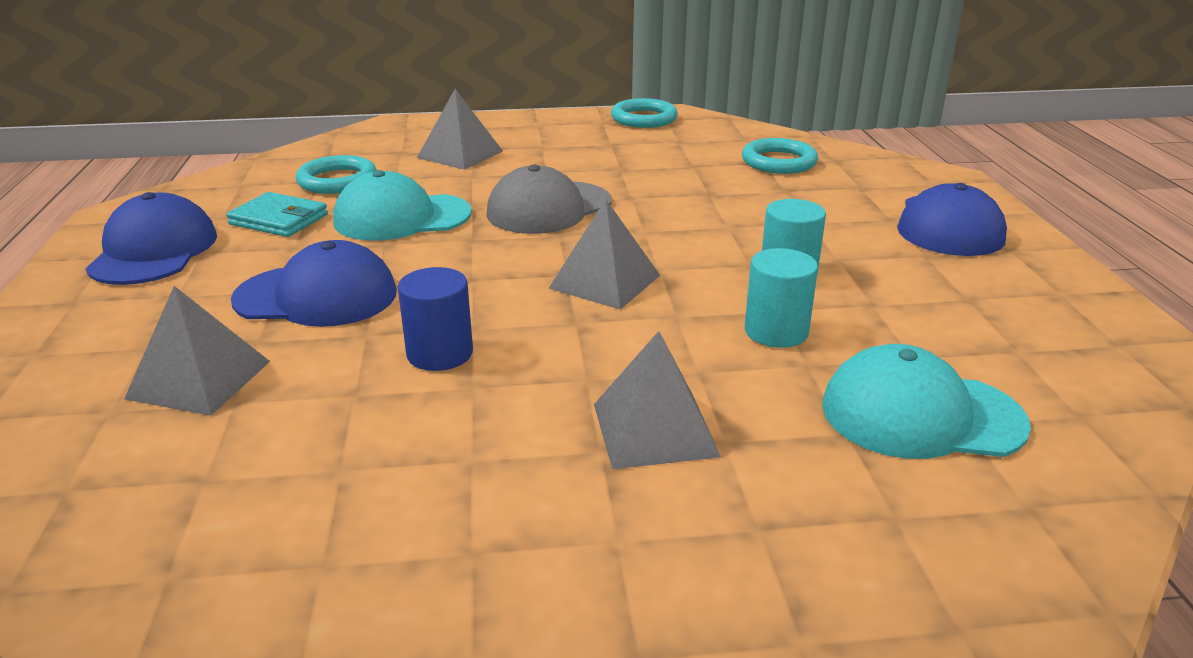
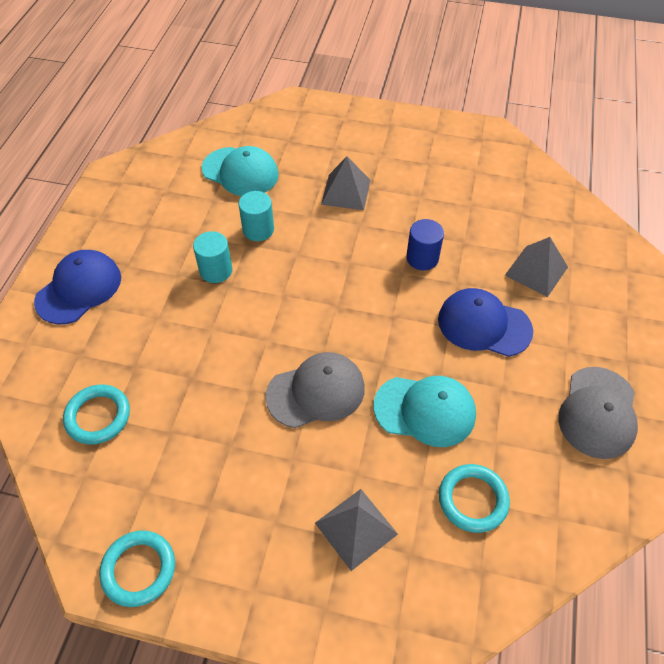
camera: 160 degrees left, 25 degrees up
blue cap [85,192,217,285] -> grey cap [558,367,638,459]
turquoise wallet [226,192,328,237] -> none
grey pyramid [549,199,660,310] -> none

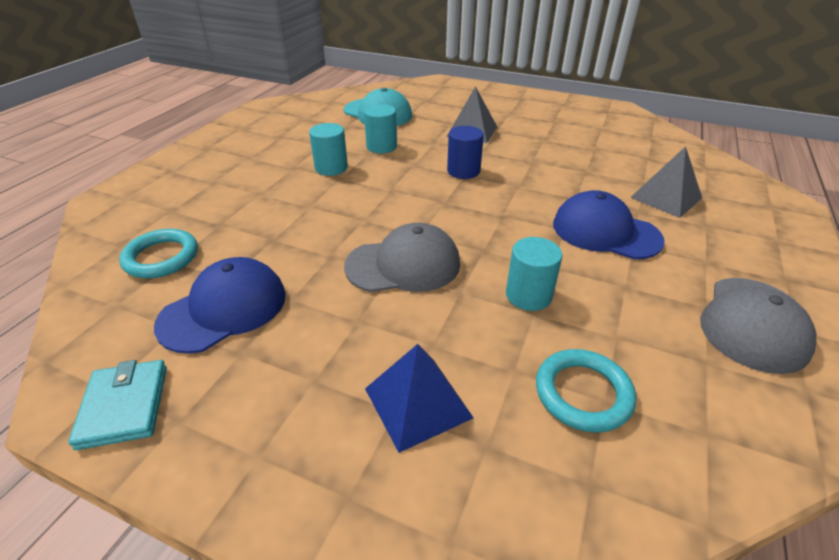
camera: 10 degrees right, 15 degrees down
blue cap [34,250,121,324] -> blue cap moved to [154,257,286,354]
turquoise ring [99,530,175,607] -> turquoise wallet [68,360,167,450]
grey pyramid [315,489,398,571] -> blue pyramid [365,344,473,453]
turquoise cap [374,376,476,447] -> turquoise cylinder [506,237,563,311]
blue cylinder [406,219,444,271] -> blue cylinder moved to [447,126,484,179]

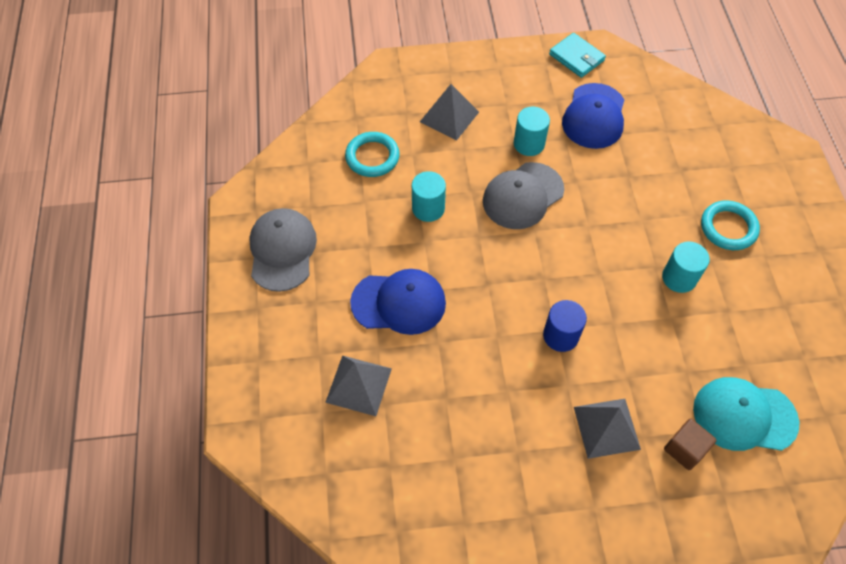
camera: 150 degrees right, 20 degrees up
turquoise ring [119,229,198,278] -> turquoise ring moved to [701,201,760,250]
turquoise cylinder [364,104,397,153] -> turquoise cylinder moved to [514,107,550,156]
blue pyramid [365,344,473,453] -> grey pyramid [420,84,479,141]
none -> brown cube [664,418,717,470]

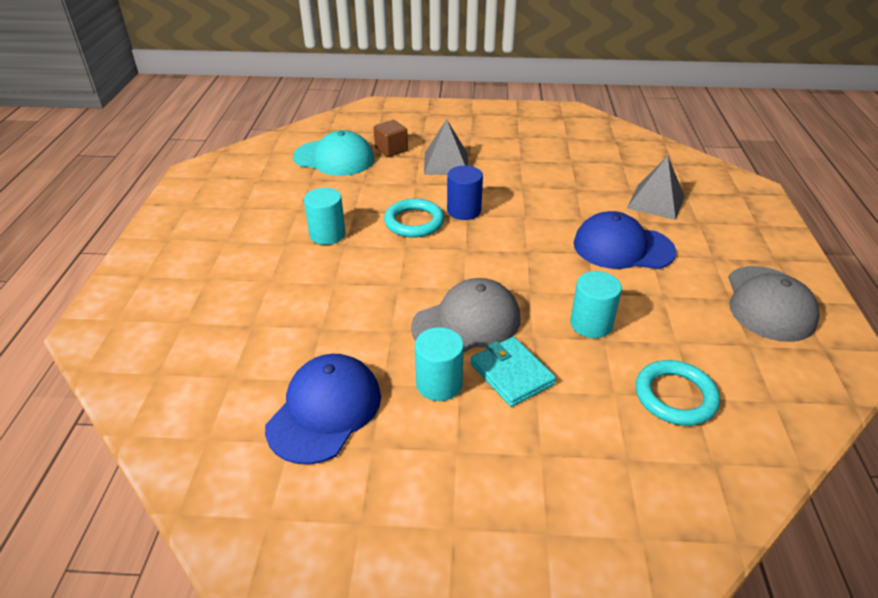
camera: 170 degrees left, 20 degrees down
grey pyramid [420,84,479,141] -> none
turquoise wallet [549,33,606,78] -> turquoise wallet moved to [471,337,556,407]
turquoise ring [701,201,760,250] -> turquoise ring moved to [384,199,444,237]

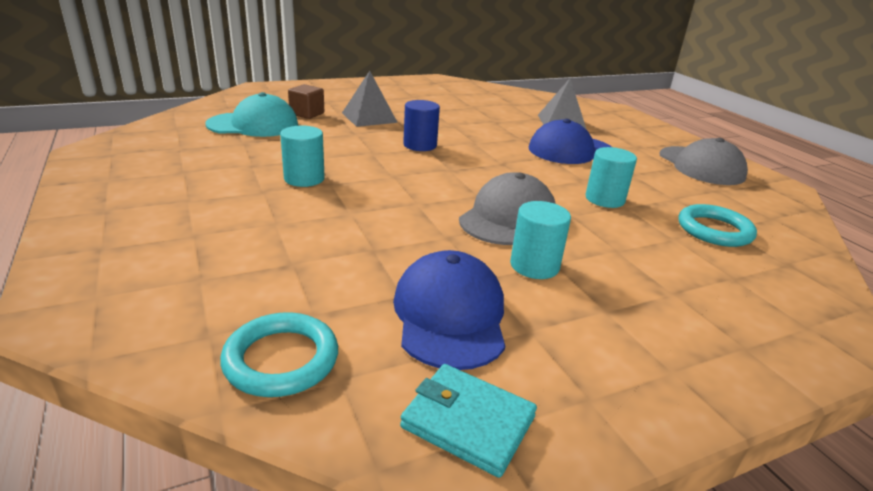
camera: 30 degrees left, 10 degrees down
turquoise ring [384,199,444,237] -> turquoise ring moved to [220,312,338,397]
turquoise wallet [471,337,556,407] -> turquoise wallet moved to [400,364,537,478]

